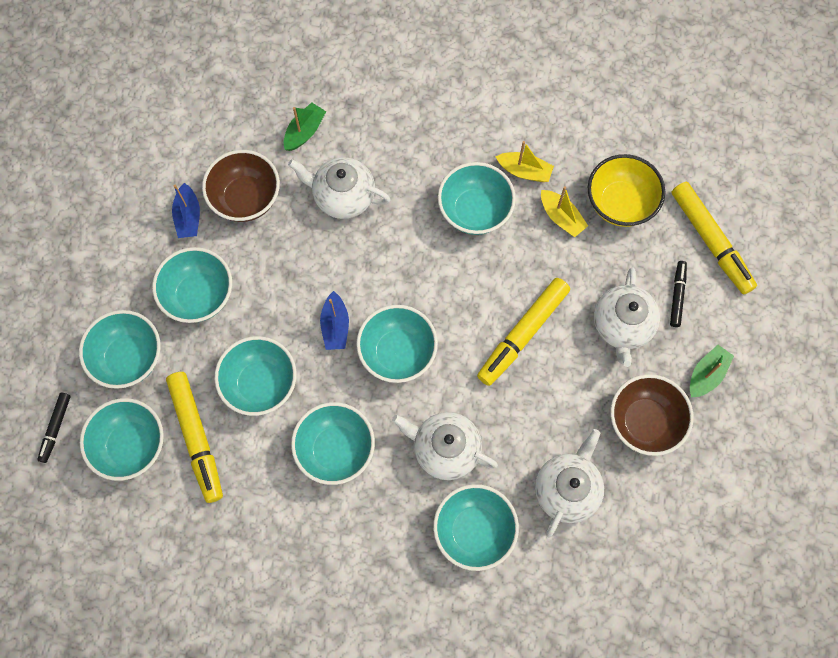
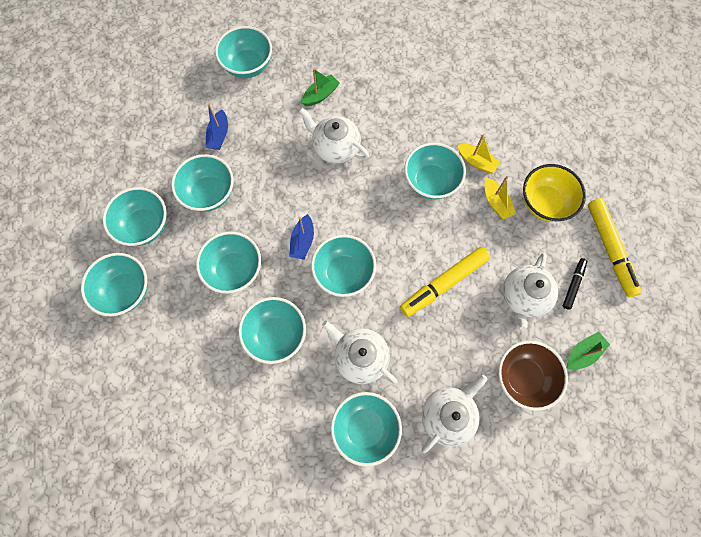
camera: 15 degrees right, 0 degrees up
black marker [37,393,71,463] -> none
yellow marker [166,372,223,503] -> none
brown bowl [202,150,280,222] -> none
none -> turquoise bowl [215,26,272,78]

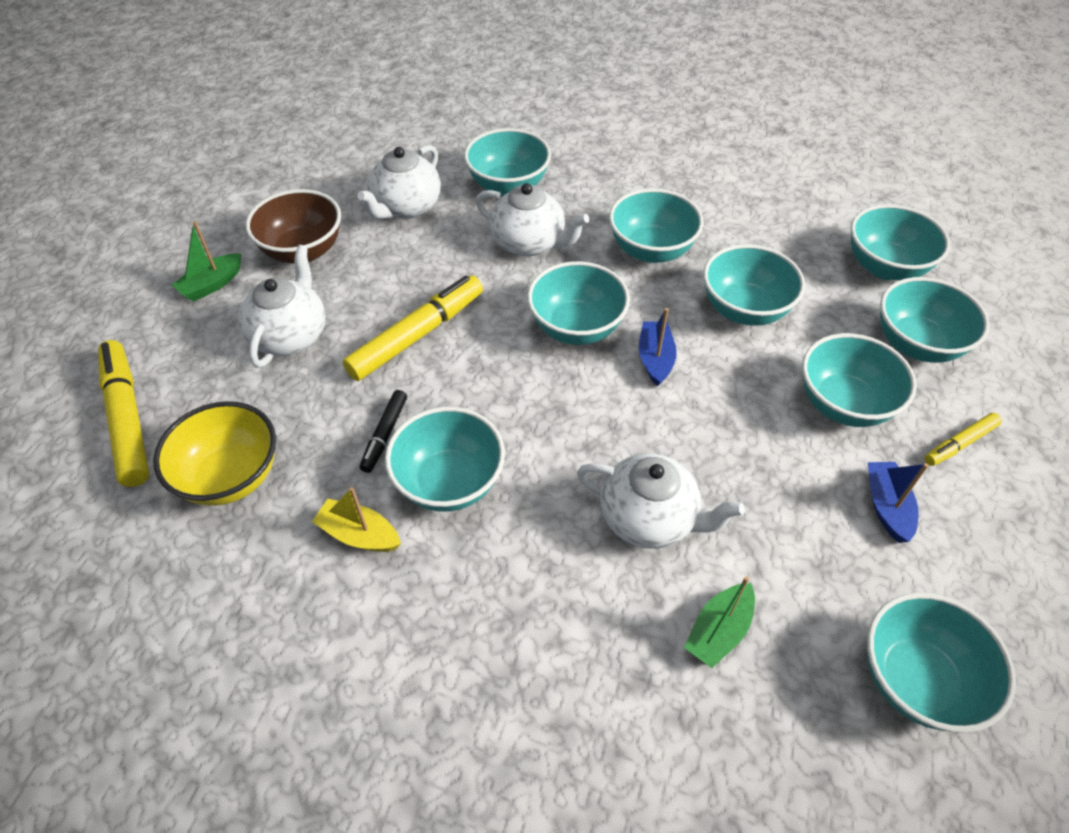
camera: 170 degrees right, 20 degrees down
yellow boat [485,176,516,220] -> none
black marker [563,258,587,310] -> black marker moved to [360,390,407,473]
none -> yellow marker [925,413,1002,466]

